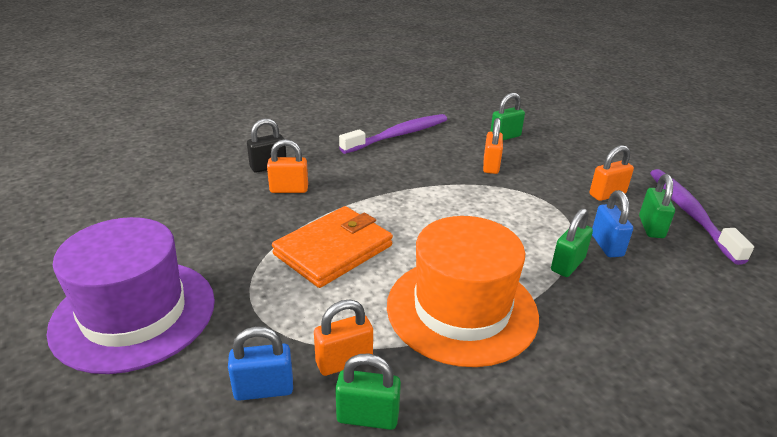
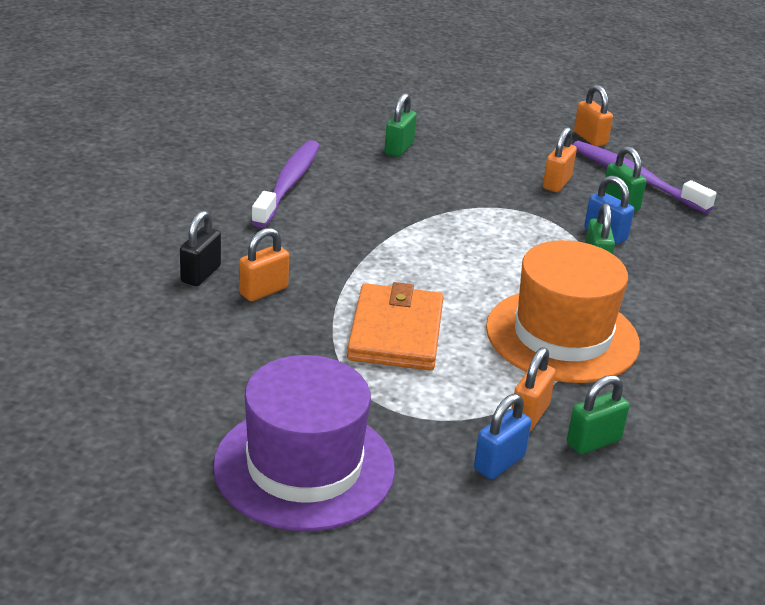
camera: 40 degrees left, 0 degrees up
orange padlock [483,118,503,174] -> orange padlock moved to [574,85,613,147]

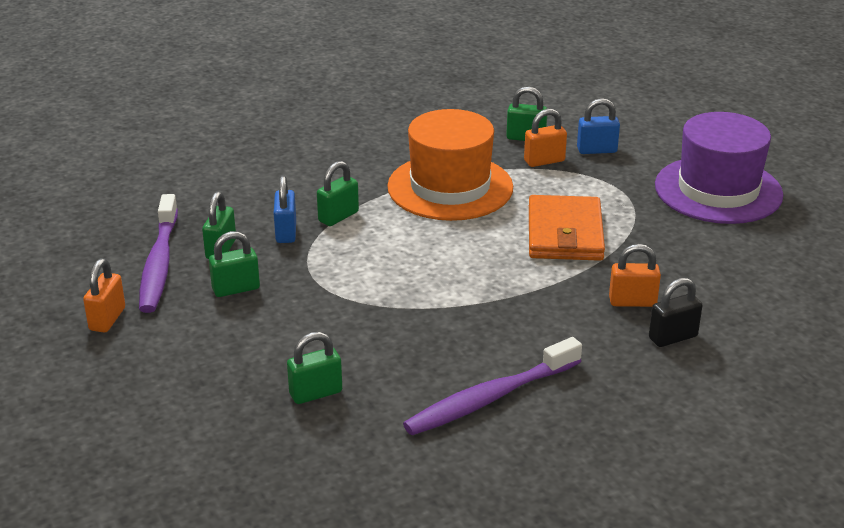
camera: 135 degrees left, 0 degrees up
orange wallet [347,282,444,371] -> orange wallet turned 45 degrees counterclockwise [529,195,605,261]
orange padlock [543,127,577,192] -> green padlock [209,231,260,297]

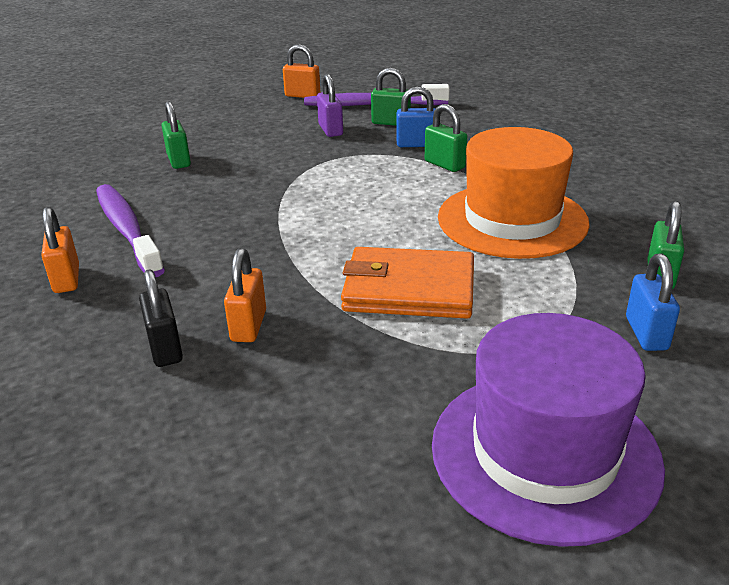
camera: 95 degrees right, 0 degrees up
green padlock [209,231,260,297] -> purple padlock [317,74,343,137]
orange padlock [524,109,567,167] -> orange padlock moved to [41,207,79,293]

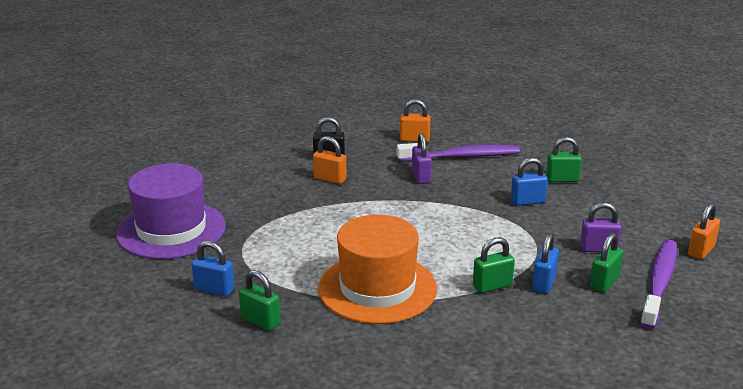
camera: 110 degrees right, 5 degrees down
orange wallet [341,247,474,319] -> none
none -> purple padlock [412,133,432,184]
none -> blue padlock [511,158,548,206]

